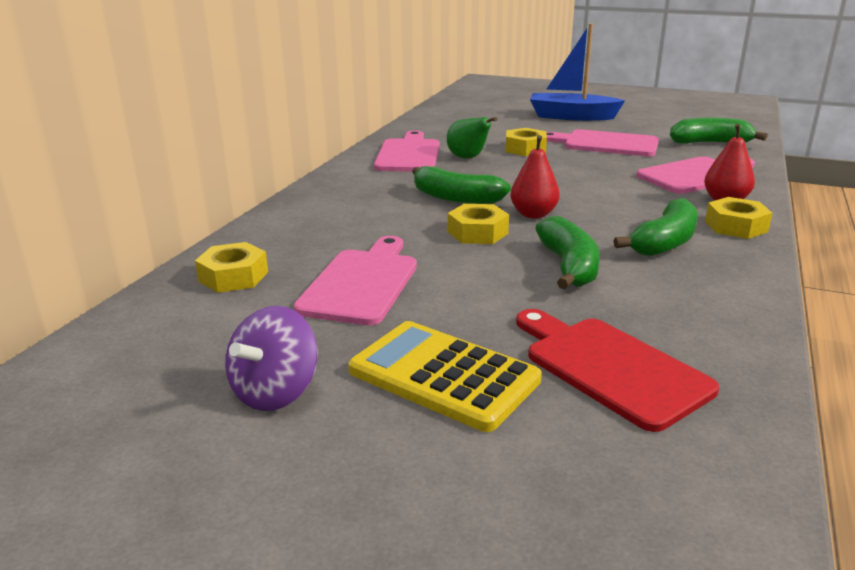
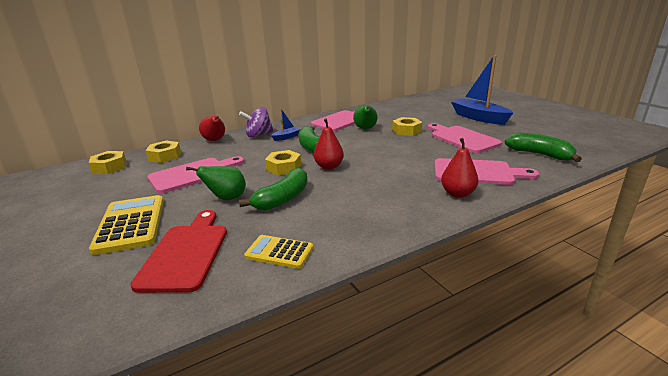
camera: 40 degrees right, 0 degrees up
purple spinning top [225,306,318,411] -> purple spinning top moved to [239,107,274,138]
green banana [613,198,698,257] -> none
yellow nut [705,197,772,239] -> yellow nut moved to [88,151,126,174]
none -> green pear [186,166,246,200]
none -> red pear [199,116,225,141]
none -> yellow calculator [244,235,313,269]
none -> blue boat [271,108,301,141]

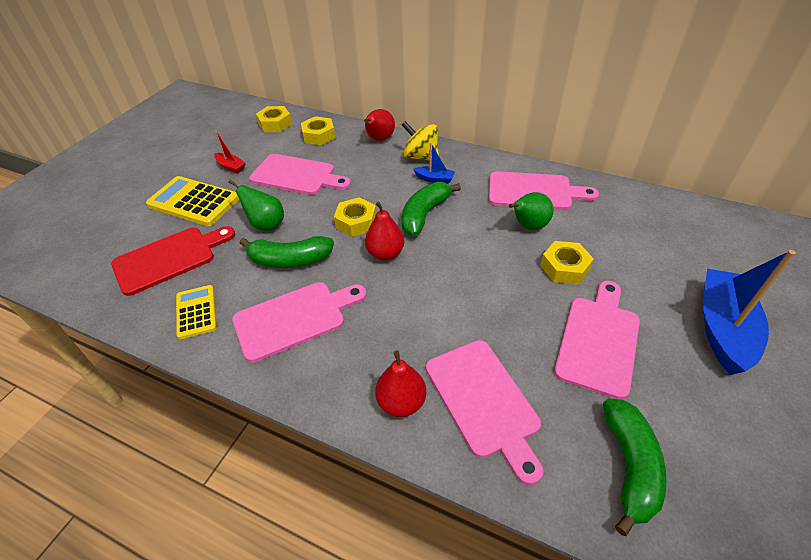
camera: 55 degrees right, 20 degrees up
yellow calculator [89,195,164,255] -> yellow calculator turned 105 degrees counterclockwise [146,176,239,226]
purple spinning top [239,107,274,138] -> yellow spinning top [402,121,439,161]
none -> red boat [214,131,246,173]
none -> pink cutting board [232,282,367,363]

